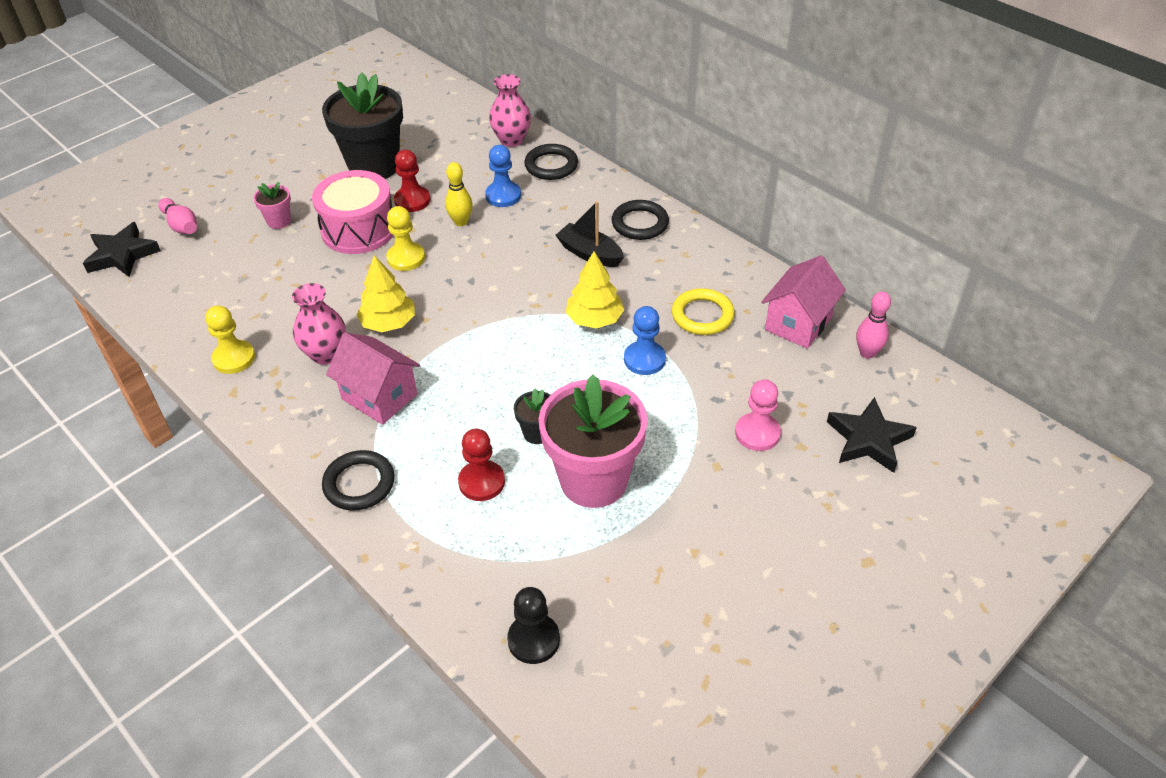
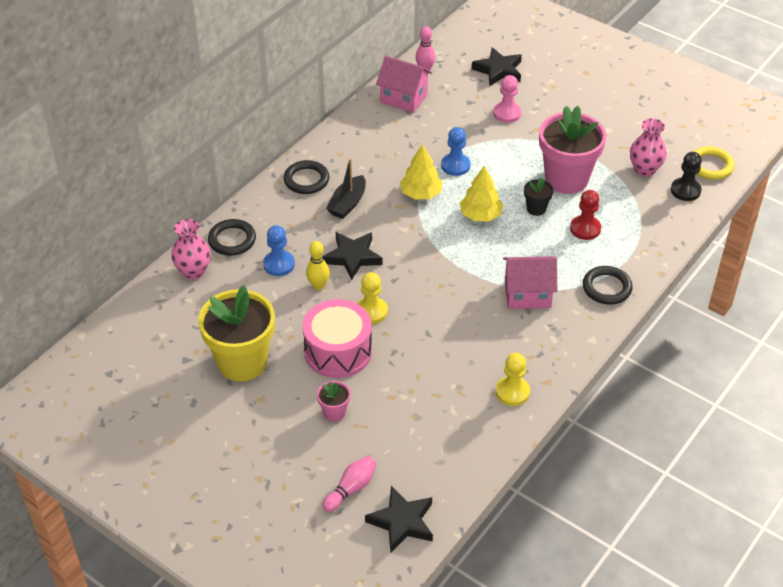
camera: 100 degrees left, 0 degrees up
pink vase [292,283,346,365] -> pink vase moved to [630,118,667,177]
black flower pot [322,73,403,179] -> yellow flower pot [198,285,275,382]
pink house [326,332,420,425] -> pink house turned 60 degrees clockwise [503,256,557,309]
yellow tree [356,255,415,332] -> yellow tree moved to [459,166,503,221]
red pawn [394,150,430,212] -> none
yellow ring [672,288,735,335] -> yellow ring moved to [693,146,735,180]
none -> black star [323,232,382,280]

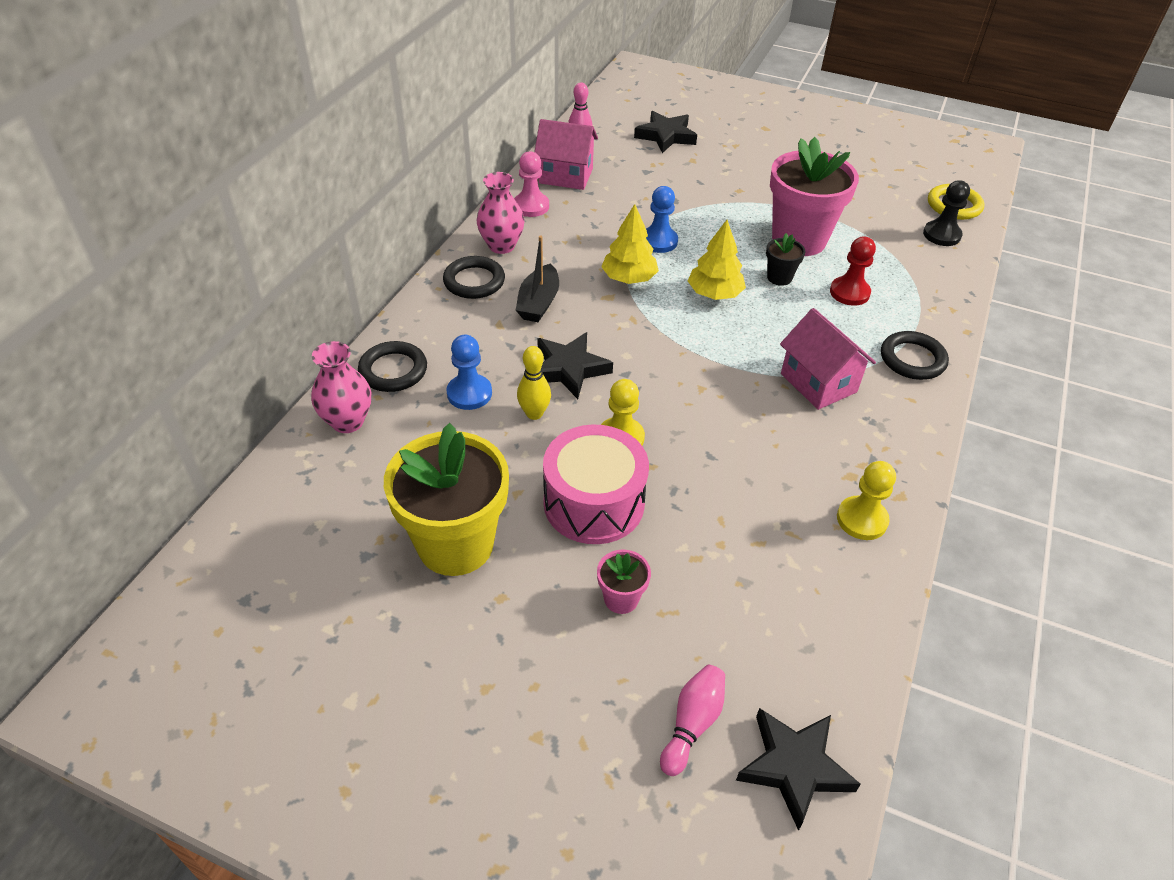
camera: 15 degrees left, 0 degrees up
pink pawn [493,75,521,123] -> pink pawn moved to [514,151,549,217]
pink house [503,256,557,309] -> pink house turned 75 degrees clockwise [780,308,876,410]
pink vase [630,118,667,177] -> pink vase moved to [477,172,524,254]

